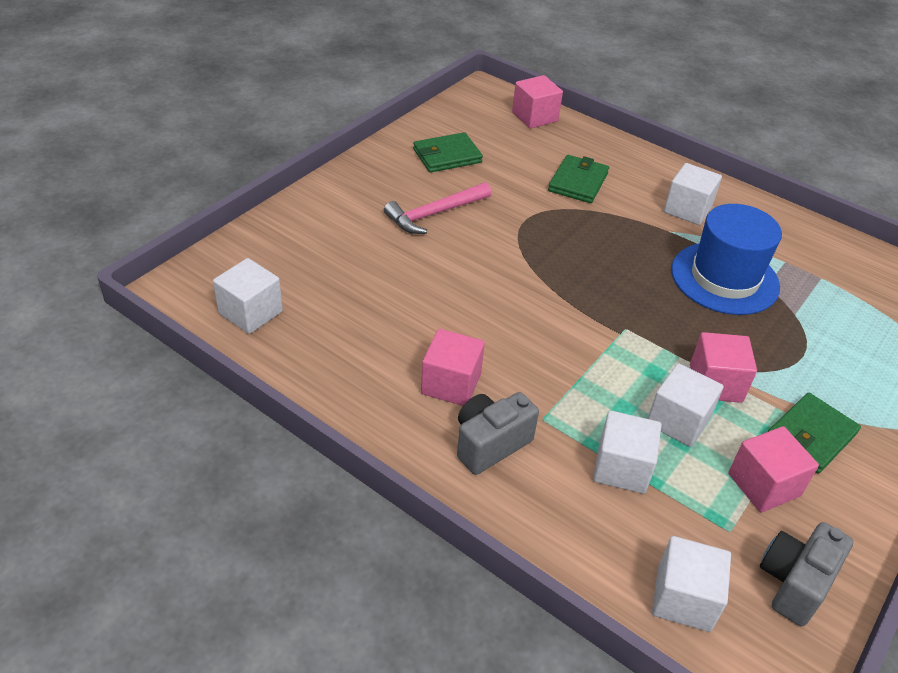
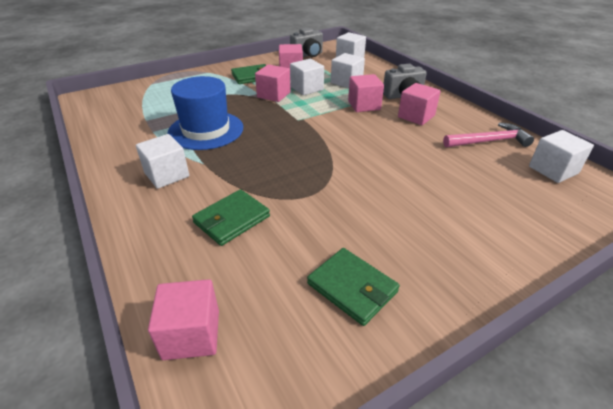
camera: 155 degrees left, 5 degrees down
pink hammer [384,182,492,234] -> pink hammer moved to [443,122,534,147]
green wallet [413,132,483,173] -> green wallet turned 45 degrees clockwise [307,248,400,326]
none -> pink cube [348,74,384,112]

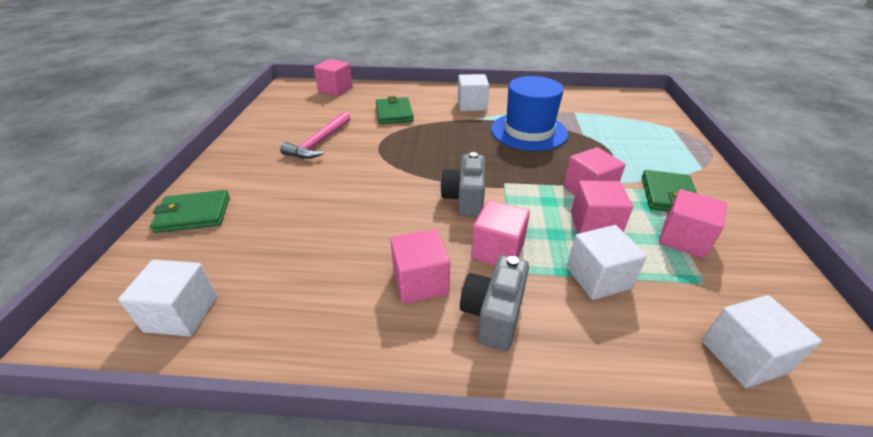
camera: 125 degrees right, 0 degrees up
grey camera [290,28,323,57] -> grey camera moved to [440,152,485,217]
white cube [290,59,324,95] -> pink cube [571,180,633,234]
green wallet [307,248,400,326] -> green wallet moved to [150,190,230,233]
pink hammer [443,122,534,147] -> pink hammer moved to [280,111,350,159]

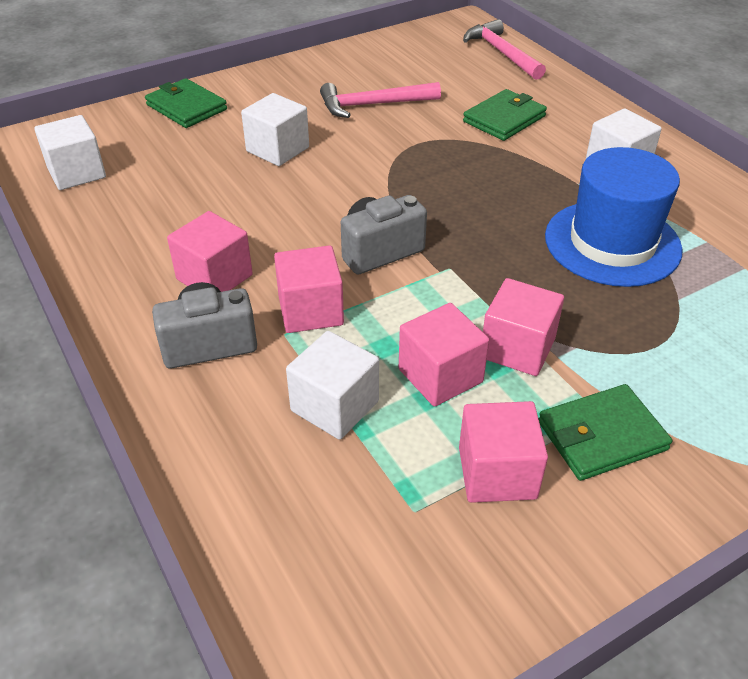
camera: 55 degrees right, 5 degrees up
pink cube [314,59,353,96] -> pink hammer [463,19,546,80]
white cube [702,295,822,388] -> white cube moved to [241,93,309,166]

